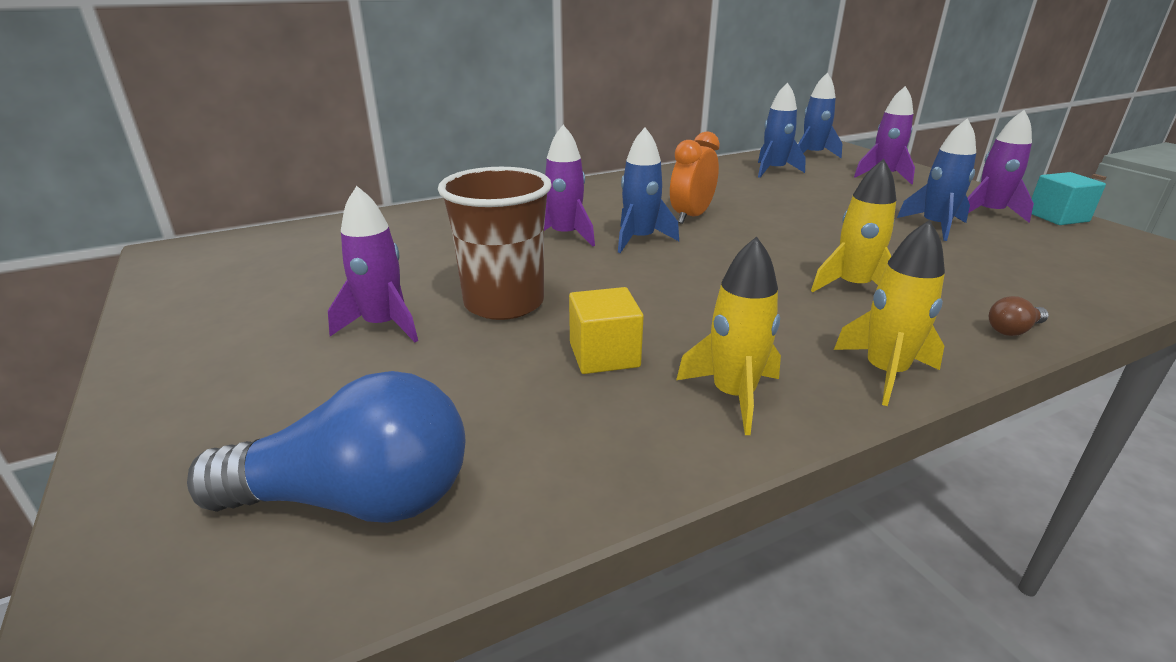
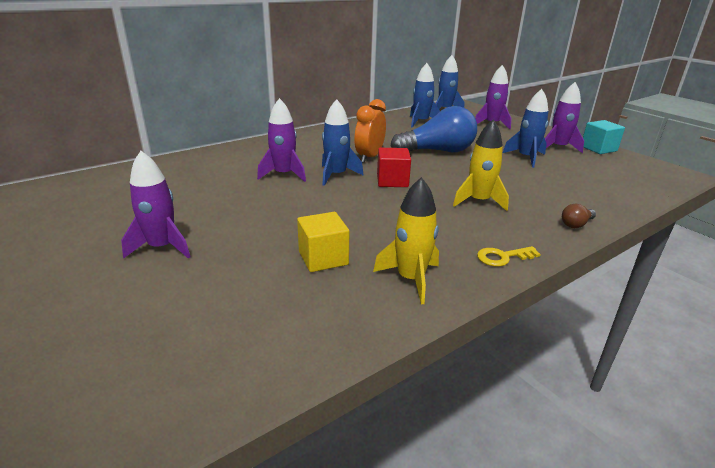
camera: 10 degrees left, 0 degrees up
blue light bulb [187,371,465,523] -> blue light bulb moved to [391,106,477,152]
brown cup [438,167,552,320] -> none
yellow rocket [834,220,945,406] -> yellow key [477,246,541,267]
none -> red cube [377,148,411,187]

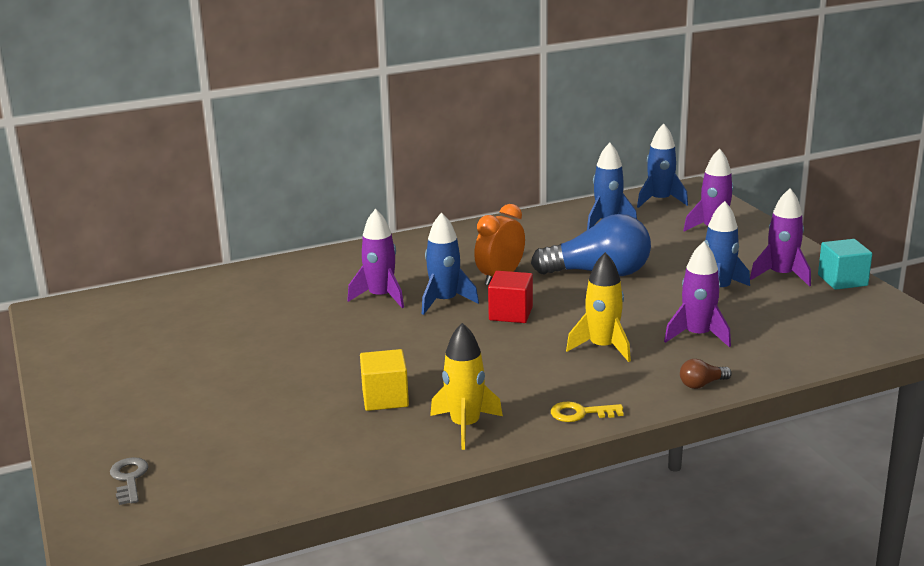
camera: 15 degrees right, 5 degrees down
purple rocket [121,151,191,259] -> purple rocket moved to [664,242,731,347]
none -> grey key [110,457,148,505]

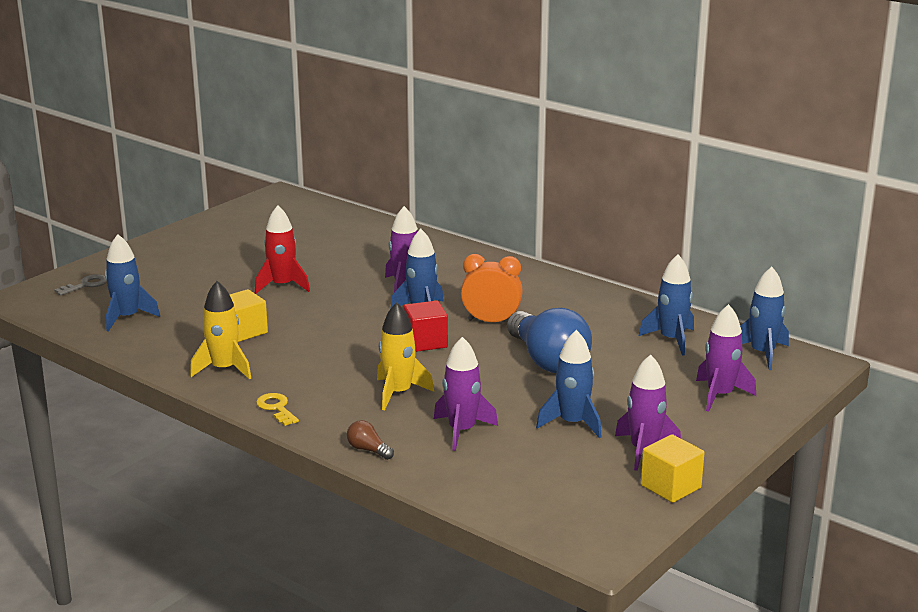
camera: 60 degrees right, 0 degrees up
turquoise cube [818,239,872,290] -> yellow cube [641,434,705,503]
none -> blue rocket [105,234,160,332]
none -> red rocket [255,205,310,294]

